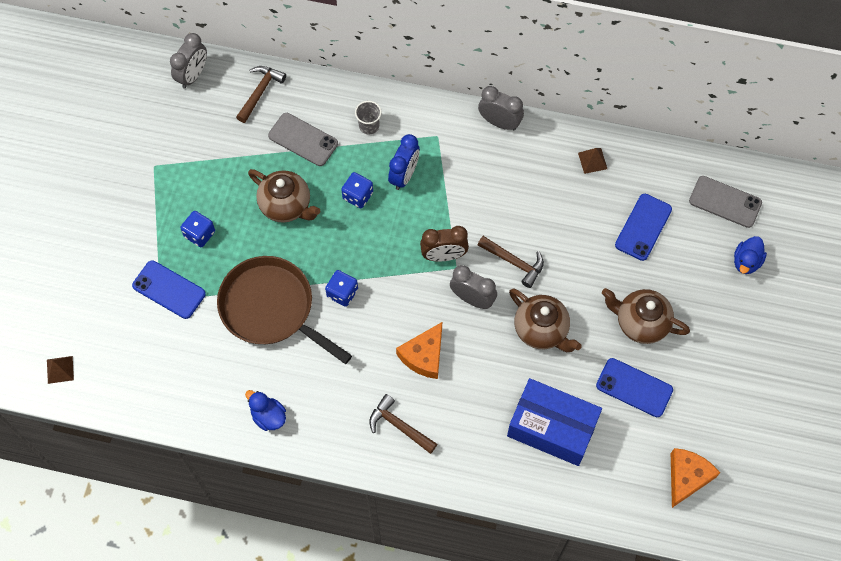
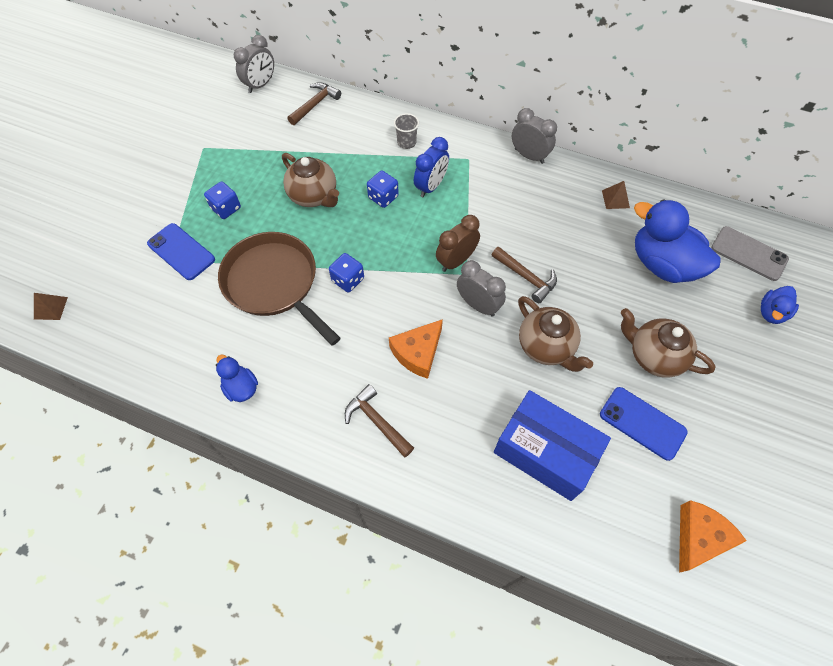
camera: 10 degrees right, 5 degrees down
grey phone [268,113,338,166] -> none
brown clock [420,226,469,262] -> brown clock turned 135 degrees clockwise [436,215,480,272]
blue phone [615,194,672,261] -> blue duck [634,199,721,283]

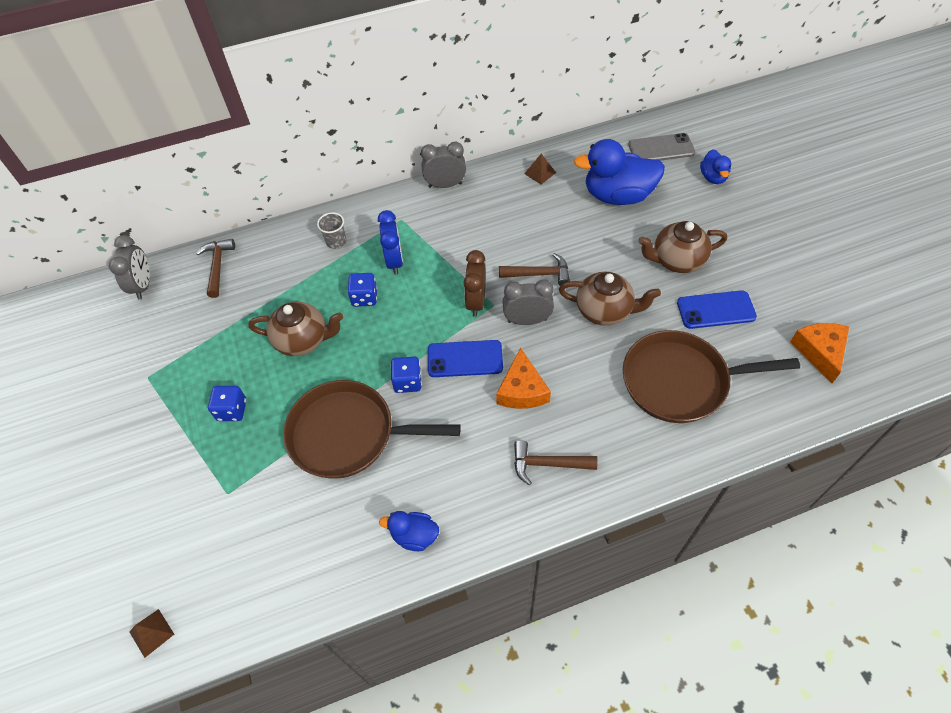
camera: 40 degrees left, 5 degrees down
blue phone [147,223,215,280] -> blue phone moved to [428,340,503,377]
blue box [494,390,611,501] -> brown pan [623,330,800,423]

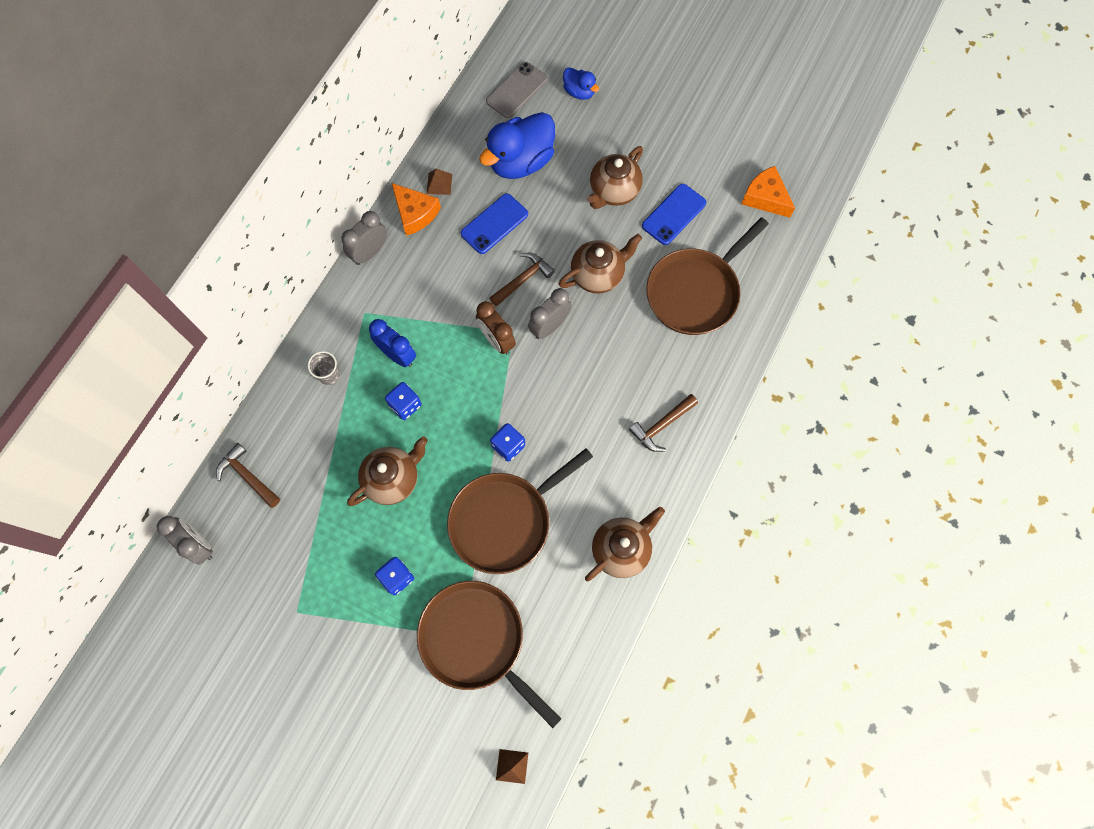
camera: 45 degrees left, 15 degrees up
blue duck [379,511,439,551] -> brown teapot [585,507,665,581]
blue phone [428,340,503,377] -> blue phone moved to [461,194,528,254]
orange cheese [496,348,551,409] -> orange cheese moved to [392,183,441,236]
none -> brown pan [417,581,561,728]

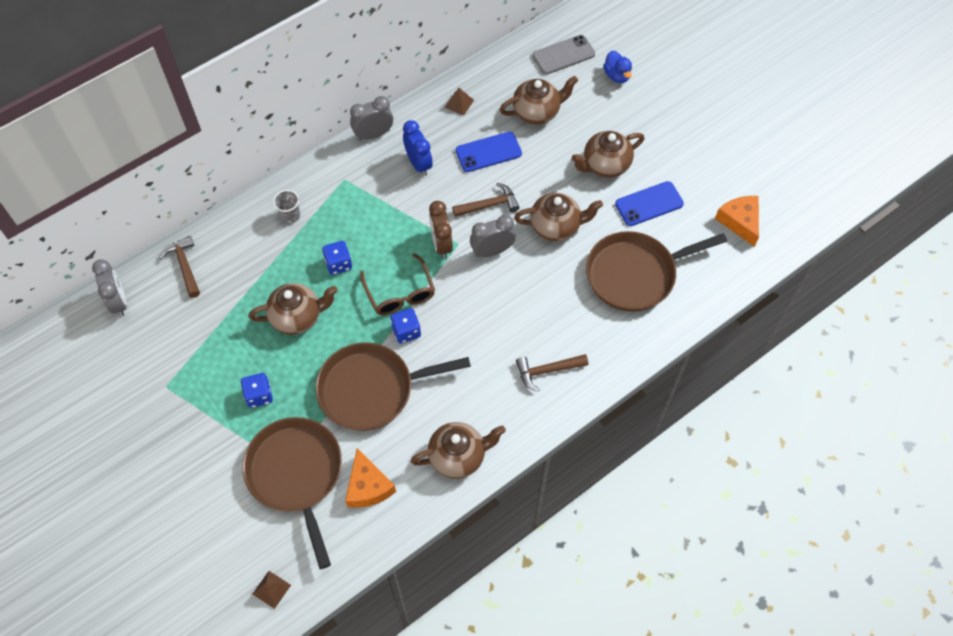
camera: 25 degrees right, 10 degrees down
blue clock [369,319,416,367] -> blue clock moved to [403,120,433,176]
orange cheese [392,183,441,236] -> orange cheese moved to [345,448,396,508]
blue duck [479,112,555,179] -> brown teapot [499,76,578,124]
none -> brown glasses [360,253,435,315]

